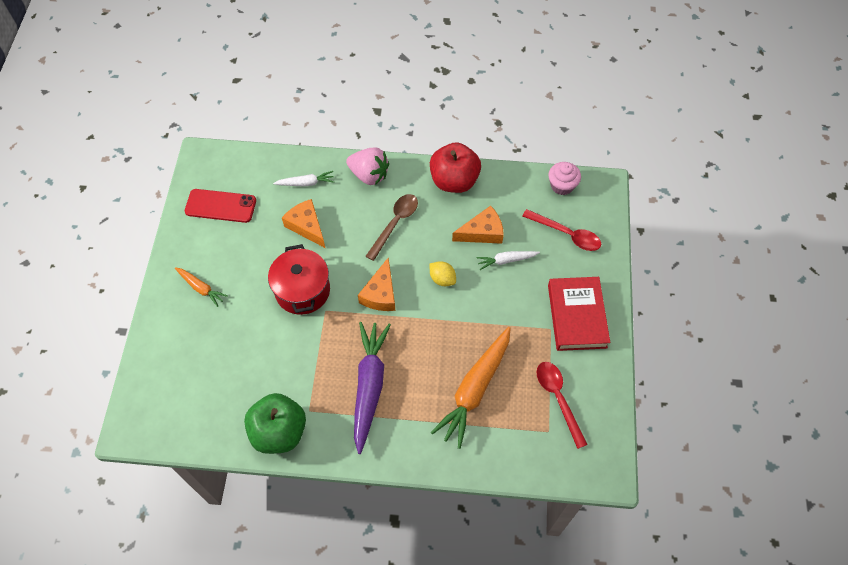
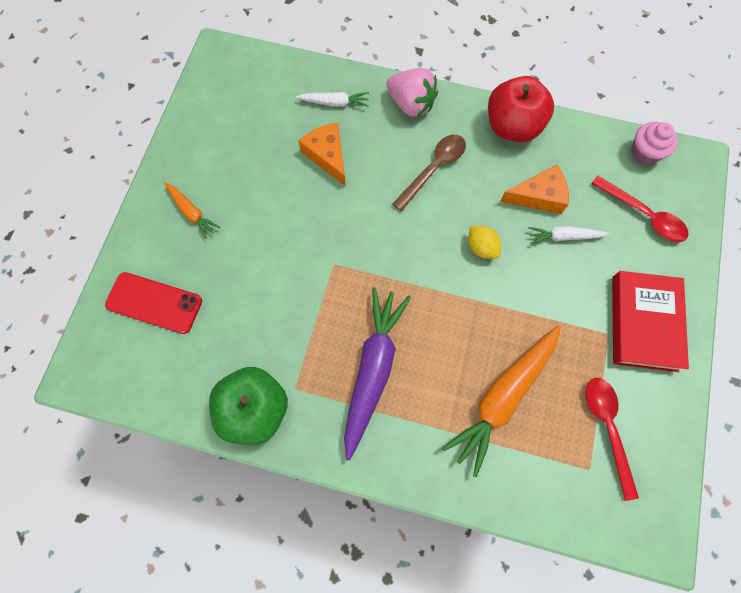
camera: 10 degrees right, 10 degrees up
red phone [185,189,256,223] -> red phone moved to [105,272,202,334]
red pot [268,244,330,315] -> none
orange cheese [358,257,395,311] -> none

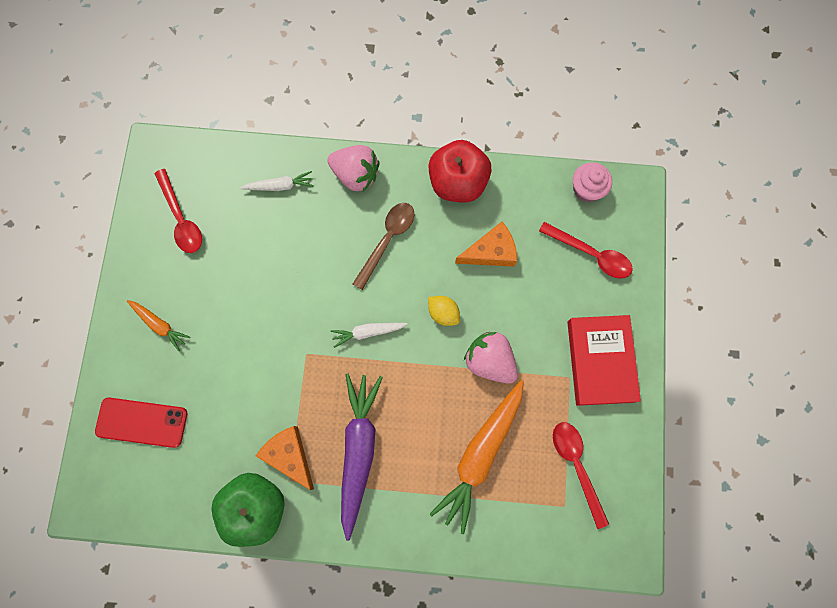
camera: 10 degrees left, 5 degrees up
orange cheese [298,123,346,186] -> orange cheese moved to [256,426,314,490]
white carrot [528,226,609,244] -> white carrot moved to [331,323,407,348]
none -> red spoon [154,169,202,253]
none -> pink strawberry [464,332,518,384]

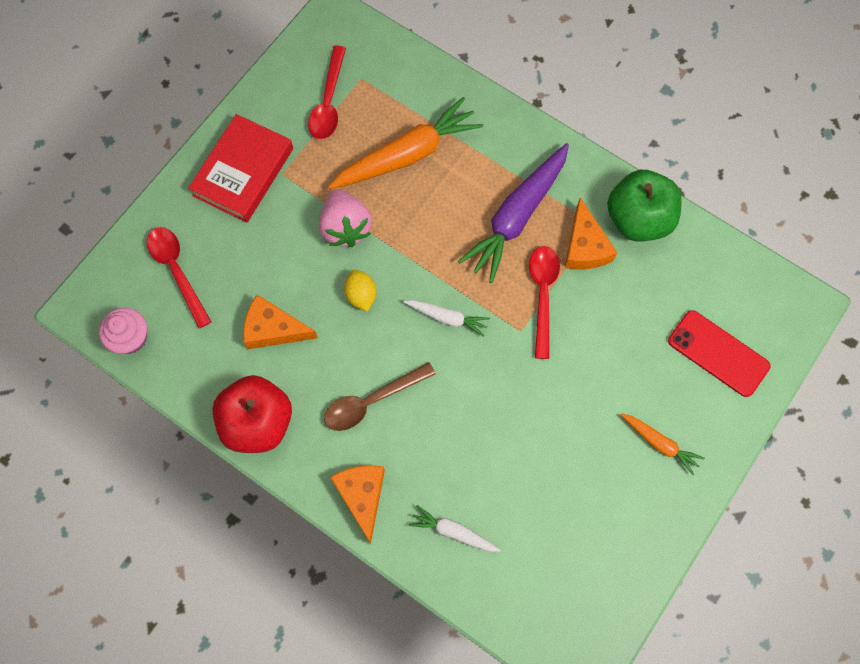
camera: 150 degrees left, 5 degrees down
orange carrot [127,300,191,351] -> orange carrot turned 150 degrees clockwise [621,413,704,475]
red spoon [154,169,202,253] -> red spoon moved to [529,246,560,359]
pink strawberry [327,145,380,192] -> orange cheese [330,465,385,544]

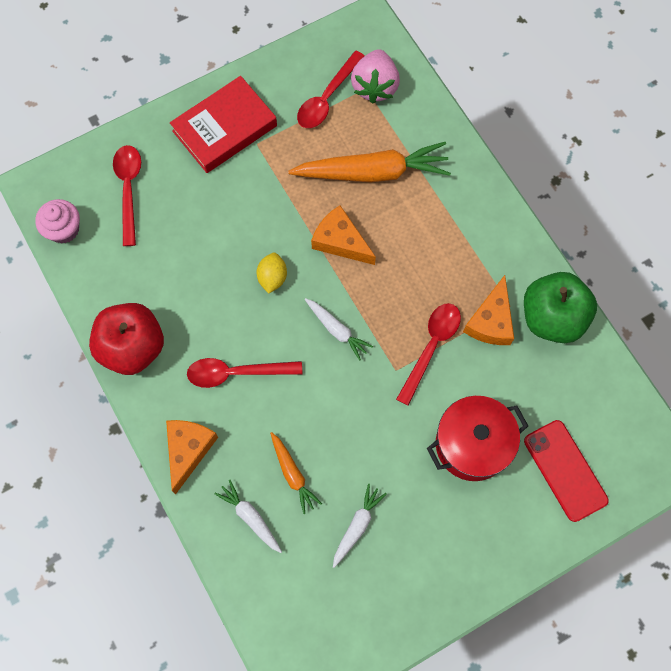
camera: 25 degrees right, 0 degrees up
orange cheese [243,295,318,349] -> orange cheese moved to [311,205,376,265]
pink strawberry [319,189,372,247] -> pink strawberry moved to [351,49,400,104]
brown spoon [324,362,436,431] -> red spoon [187,358,302,388]
purple carrot [458,143,569,283] -> none
orange carrot [621,413,704,475] -> orange carrot moved to [270,432,322,514]
none -> white carrot [333,484,386,568]
none -> red pot [427,396,528,481]

